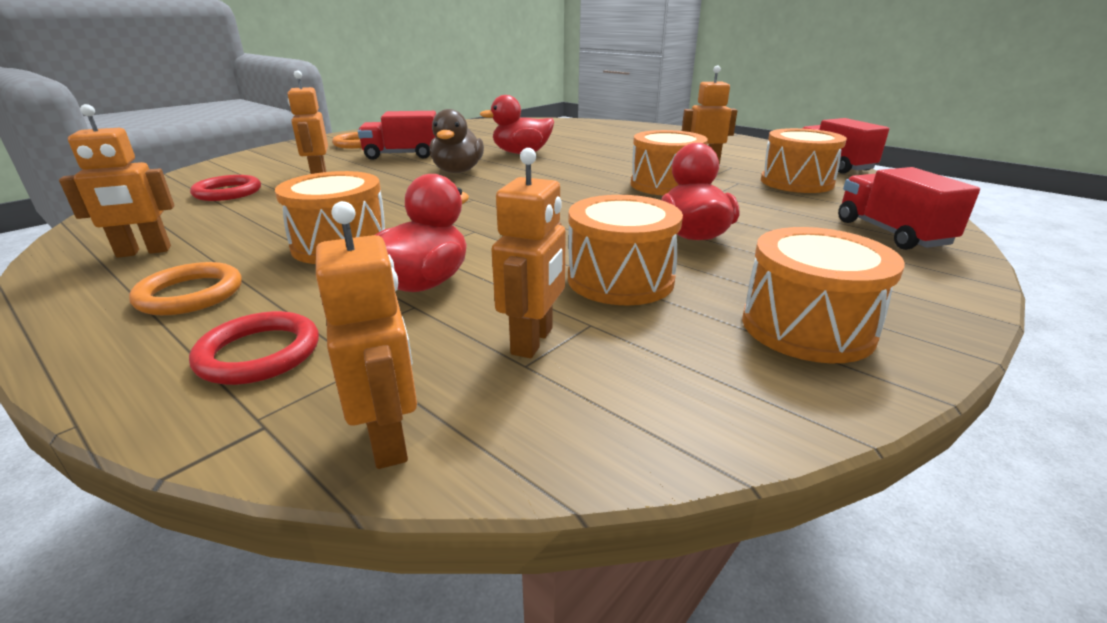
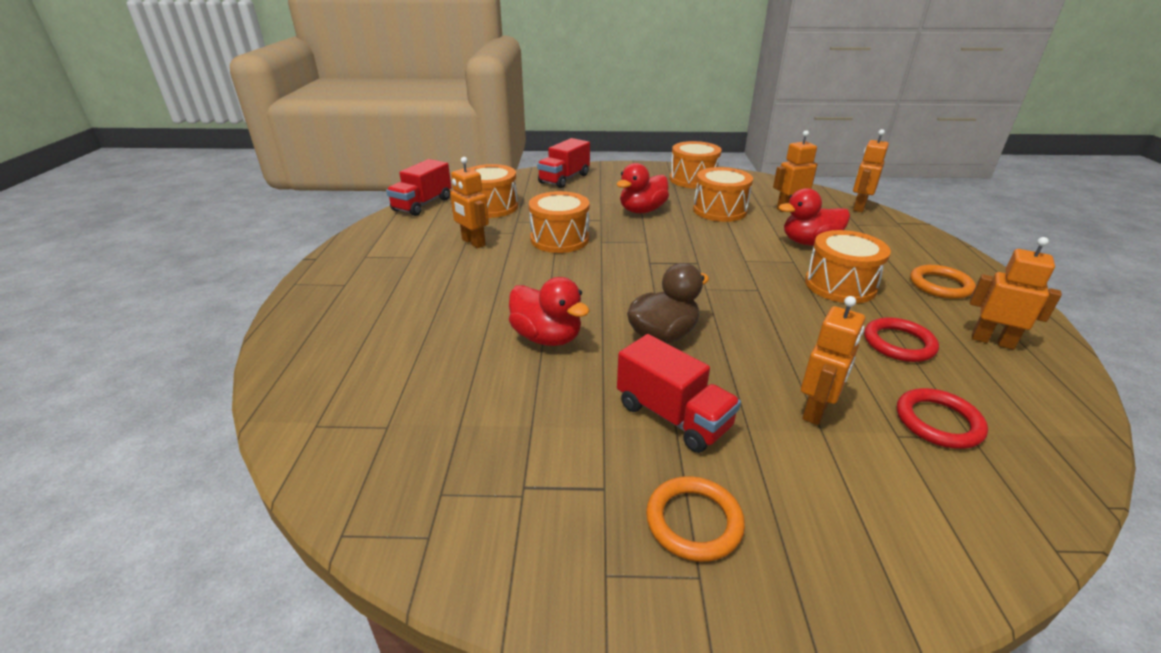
camera: 130 degrees left, 5 degrees up
red ring [189,311,319,385] -> red ring moved to [864,317,939,362]

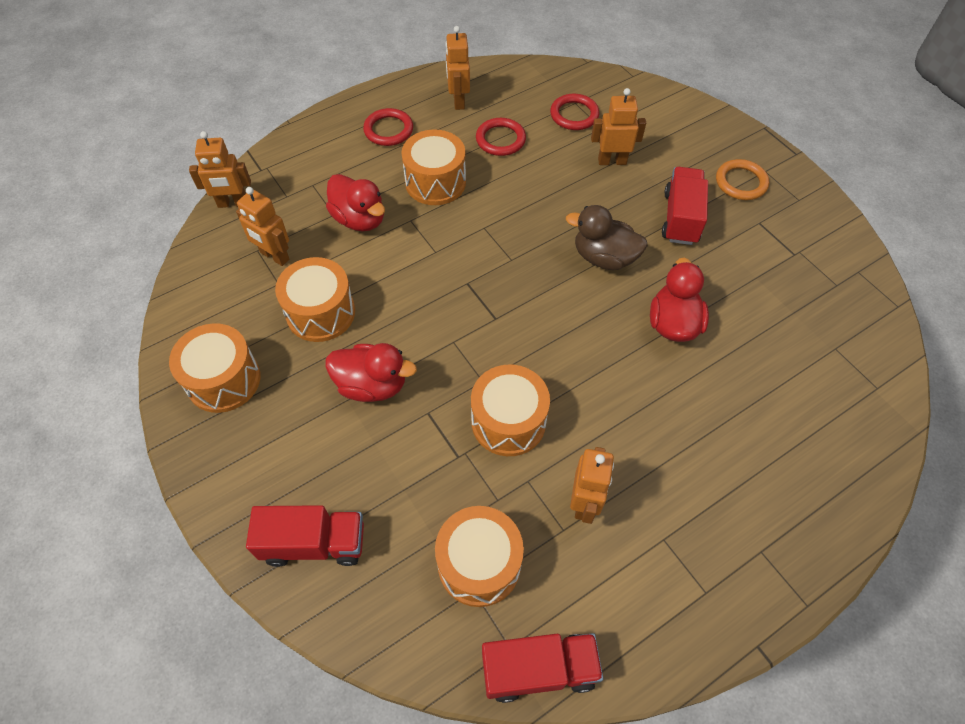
camera: 125 degrees left, 25 degrees up
orange ring [910,265,976,299] -> red ring [363,108,413,146]

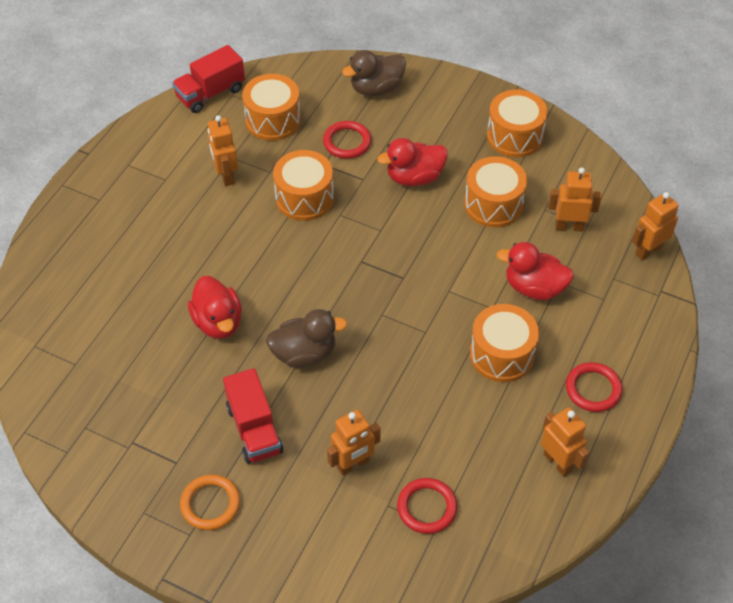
camera: 150 degrees right, 5 degrees down
red truck [246,505,364,567] -> brown duck [342,50,406,96]
red ring [476,118,526,156] -> red ring moved to [323,121,371,159]

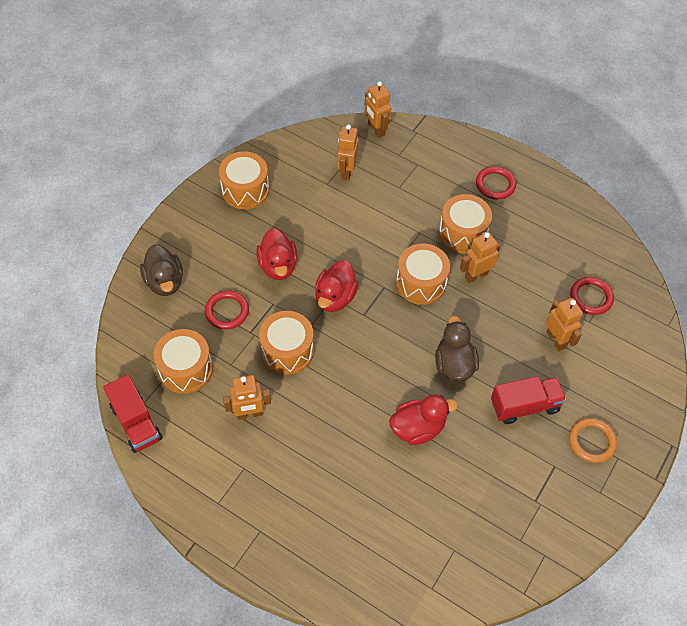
camera: 85 degrees left, 5 degrees up
orange drum [464,156,527,227] -> orange drum moved to [396,244,450,305]
red duck [496,242,574,300] -> red duck moved to [315,260,359,312]
orange robot [541,407,590,477] -> orange robot moved to [460,232,500,283]

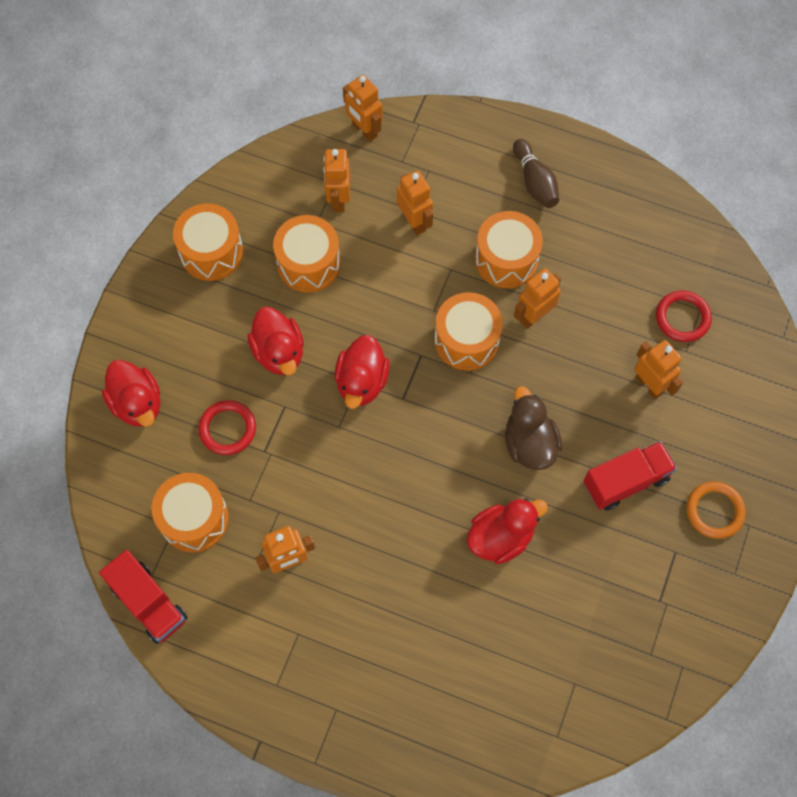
camera: 10 degrees left, 10 degrees up
brown duck [140,244,183,296] -> red duck [102,360,161,427]
orange drum [259,311,314,375] -> orange drum moved to [273,215,341,292]
red ring [476,166,516,200] -> brown bowling pin [513,139,559,208]
none -> orange robot [397,170,433,235]

